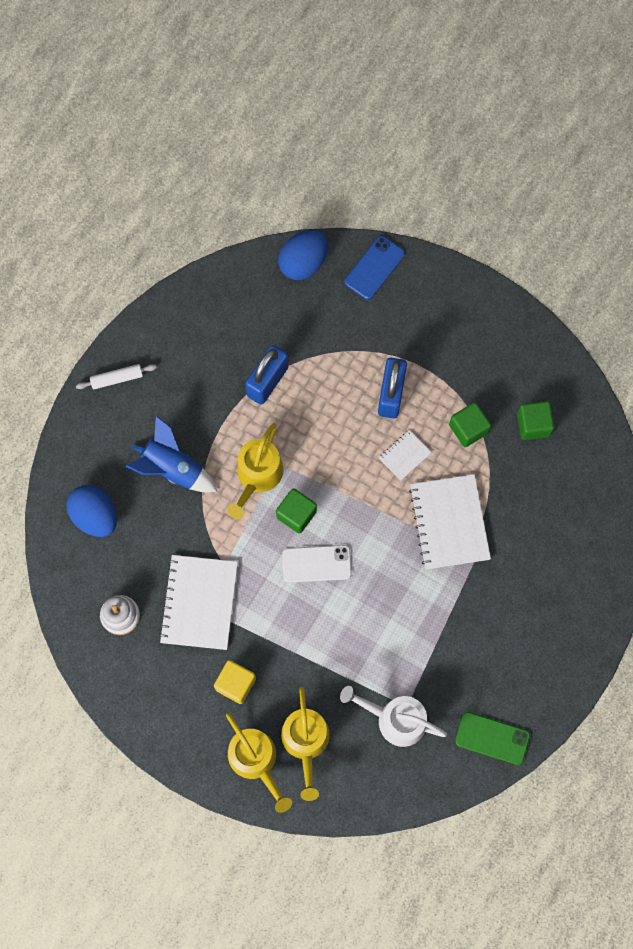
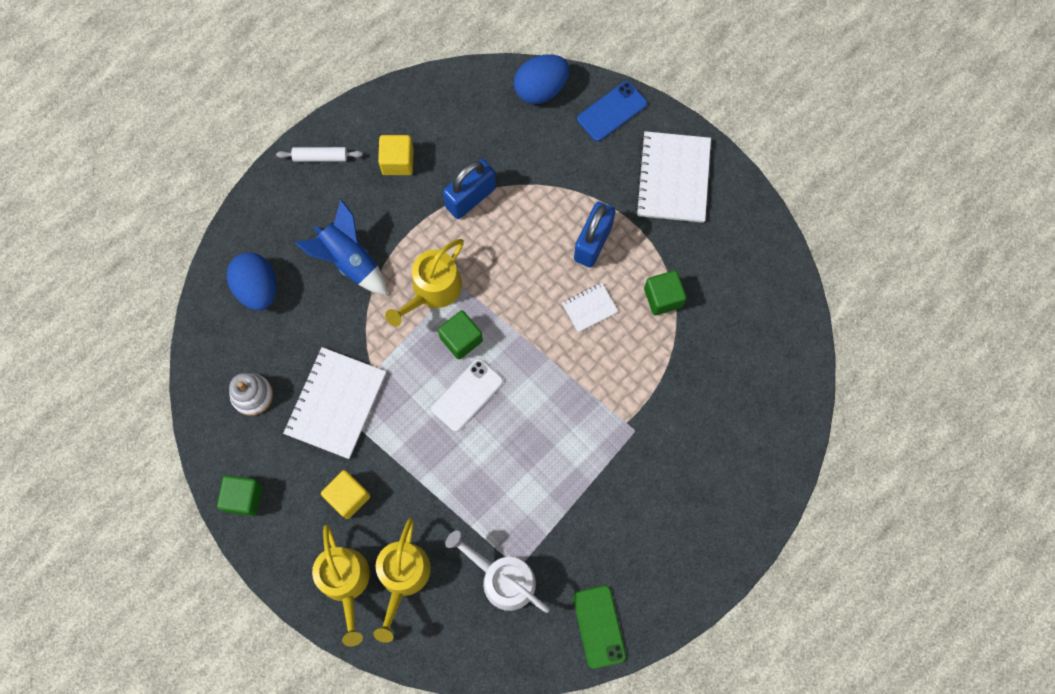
camera: 15 degrees right, 0 degrees up
white phone [282,545,352,583] -> white phone turned 60 degrees counterclockwise [432,359,503,432]
white notebook [409,474,491,570] -> white notebook moved to [635,131,711,223]
green phone [455,712,530,765] -> green phone turned 45 degrees clockwise [573,586,626,669]
green cube [517,401,554,440] -> green cube moved to [217,475,263,516]
none -> yellow cube [378,135,414,175]

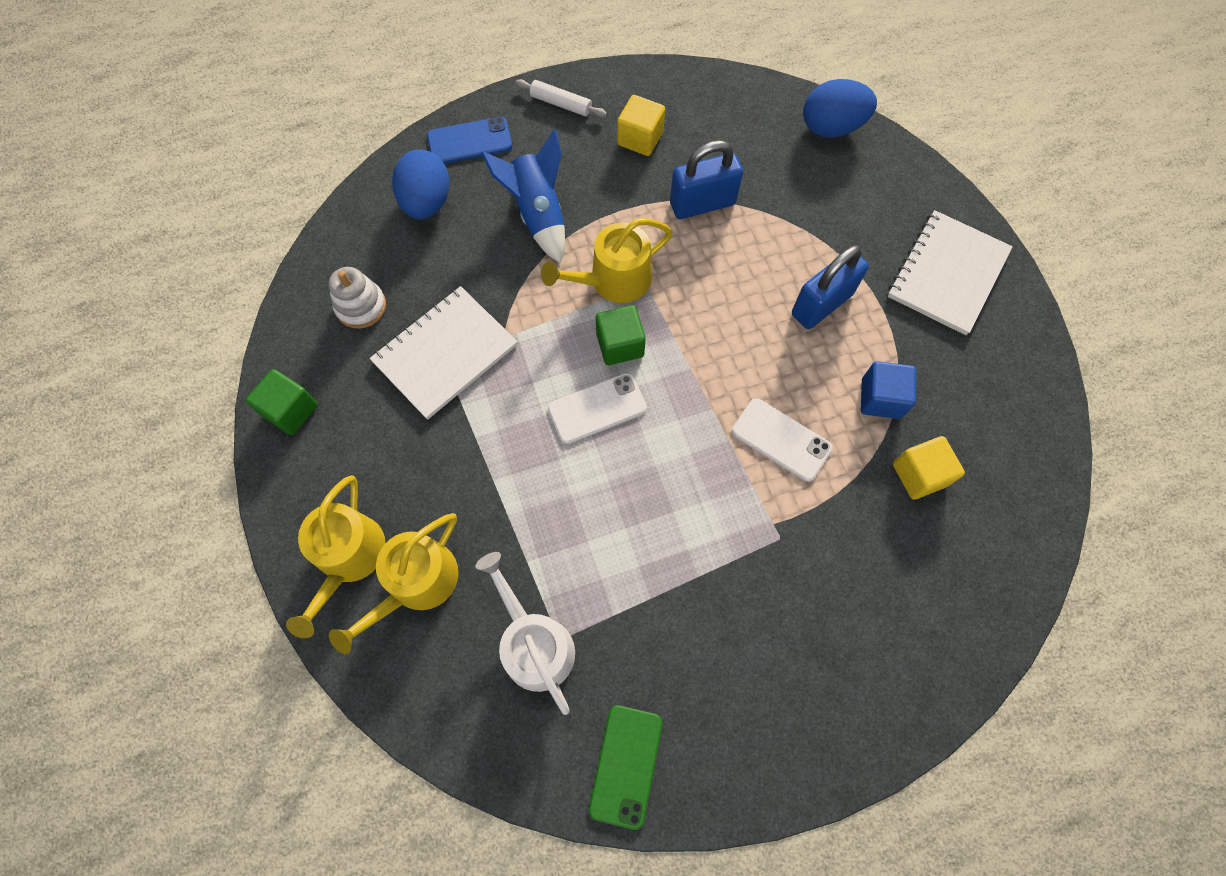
camera: 25 degrees right, 5 degrees down
yellow cube [321,470,370,519] -> yellow cube moved to [893,436,965,499]
white notebook [562,283,618,332] -> none
blue phone [577,81,647,141] -> blue phone moved to [427,117,512,164]
green cube [644,270,687,315] -> blue cube [861,361,916,419]
none -> white phone [732,398,833,482]

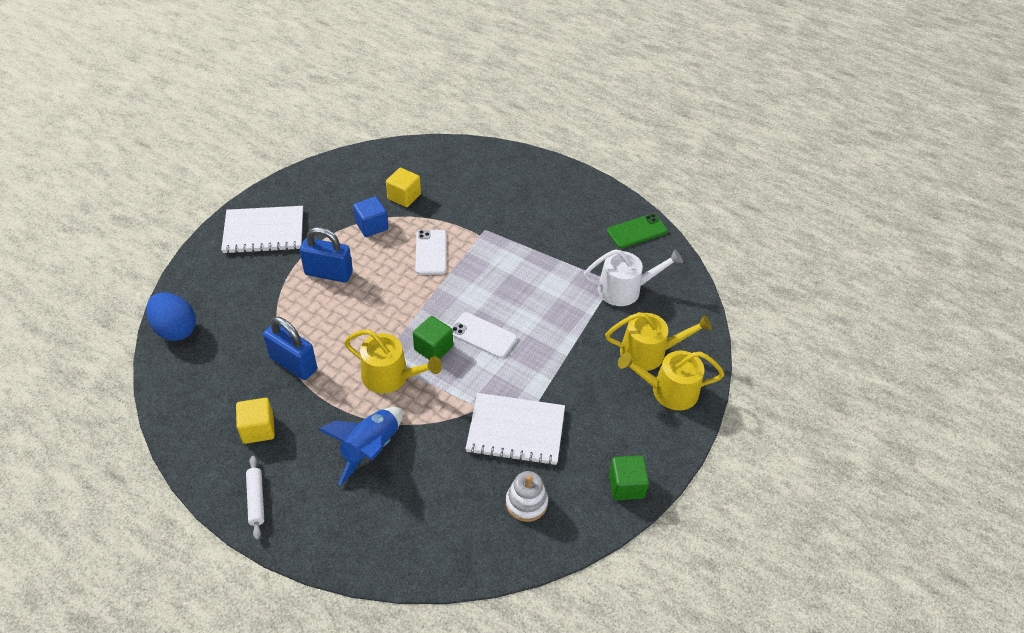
camera: 130 degrees left, 20 degrees down
yellow watering can [286,475,386,638] -> yellow watering can turned 150 degrees counterclockwise [618,351,725,410]
blue egg [392,149,450,219] -> none
blue phone [427,117,512,164] -> none
white watering can [475,552,575,715] -> white watering can turned 120 degrees counterclockwise [584,249,683,306]

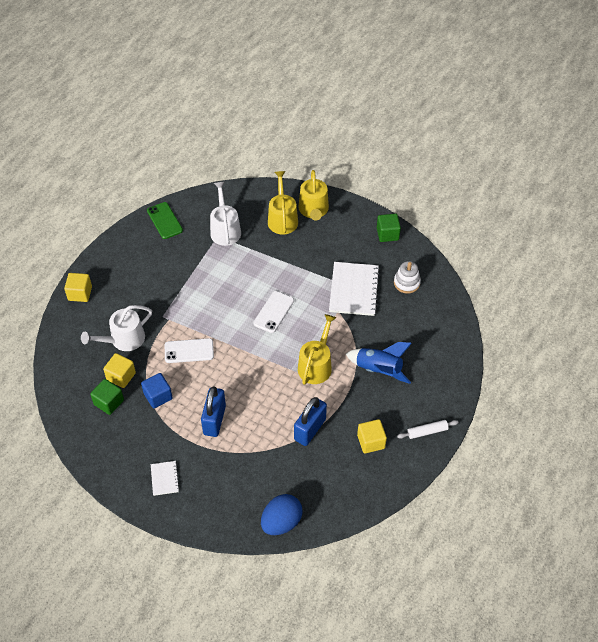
camera: 90 degrees left, 5 degrees up
white notebook [221,206,303,254] -> white notebook [151,461,179,496], size x0.50
green cube [413,316,453,359] -> green cube moved to [90,379,124,415]
none -> yellow cube [64,273,92,302]
none -> white watering can [81,305,152,351]

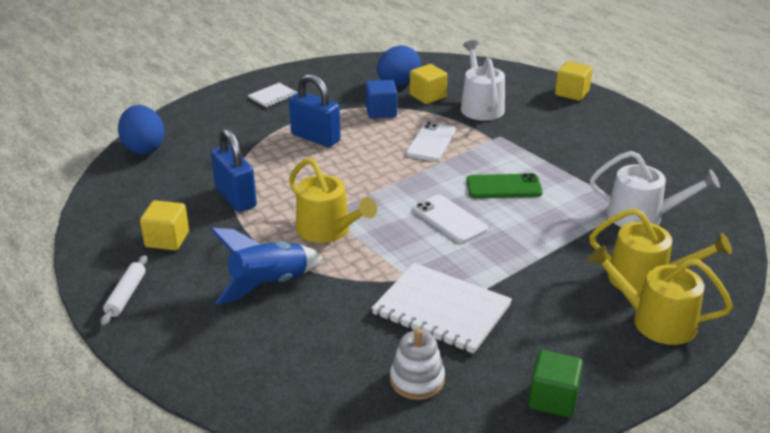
camera: 115 degrees right, 20 degrees down
green cube [90,379,124,415] -> blue egg [377,46,421,86]
green phone [147,202,183,239] -> green phone moved to [466,173,543,198]
white notebook [151,461,179,496] -> white notebook turned 60 degrees counterclockwise [248,83,298,108]

